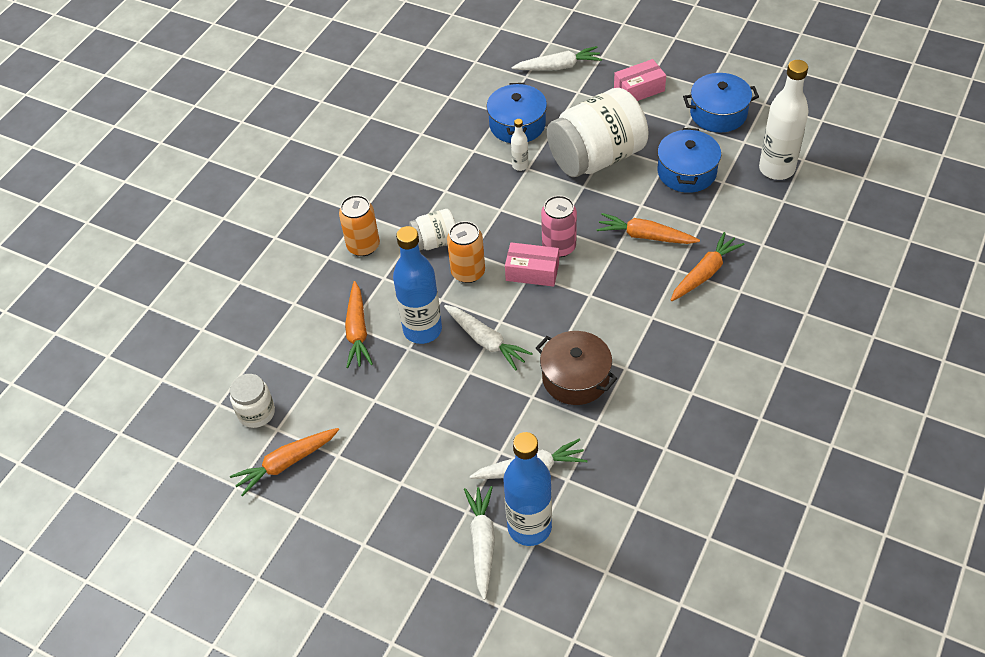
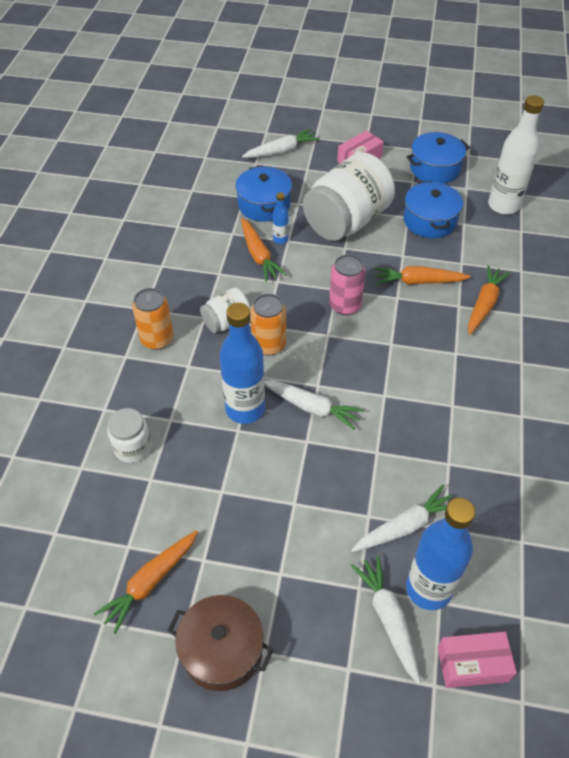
camera: 20 degrees left, 0 degrees up
white jar [230,374,275,428] -> white jar moved to [107,408,152,463]
orange carrot [345,281,373,368] -> orange carrot moved to [241,218,287,282]
pink box [505,242,559,287] -> pink box moved to [437,632,517,688]
white bottle [511,119,528,171] -> blue bottle [273,192,289,244]
brown pot [536,331,617,405] -> brown pot moved to [168,595,273,691]

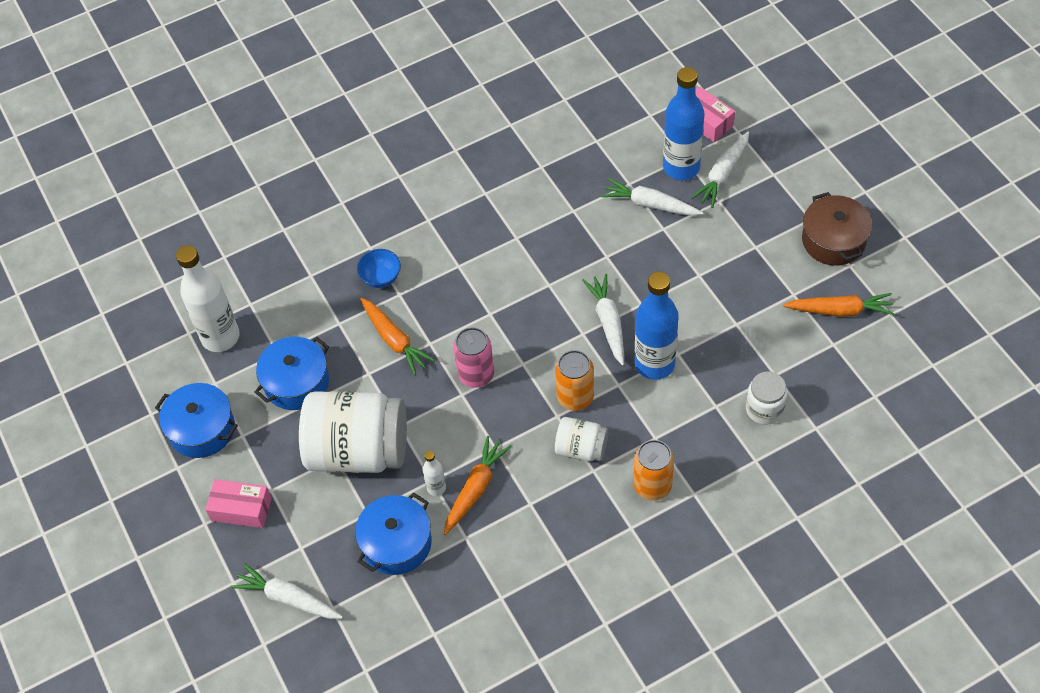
camera: 125 degrees left, 5 degrees up
blue bottle [273,192,289,244] -> white bottle [423,451,446,496]
orange carrot [468,265,510,335] -> blue bowl [357,249,401,288]

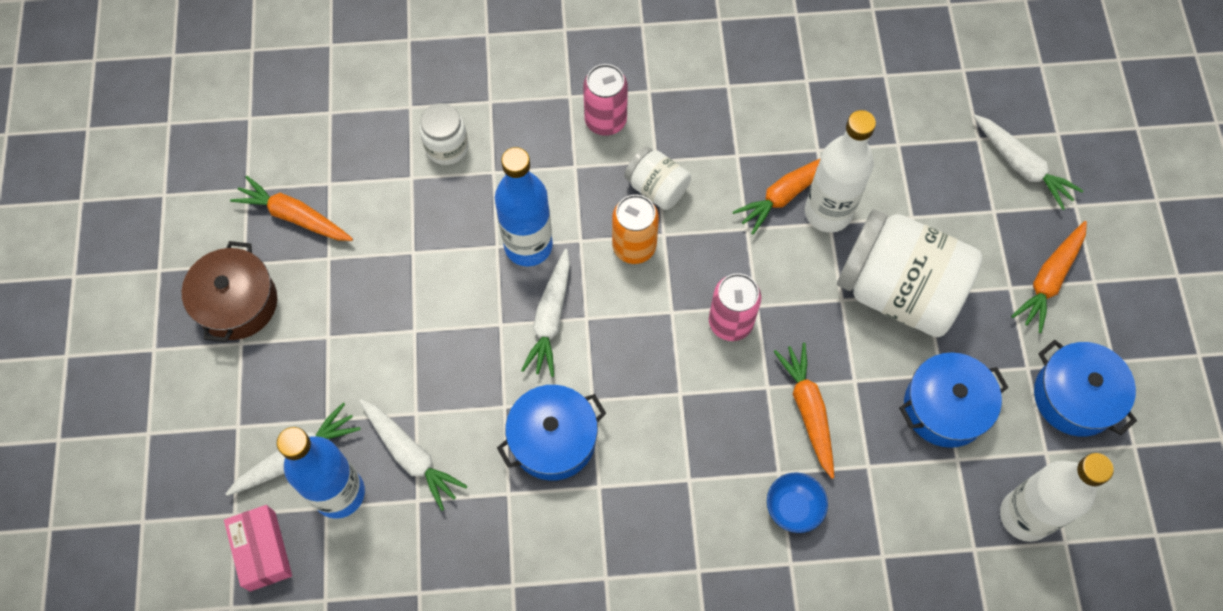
camera: 160 degrees left, 10 degrees up
pink box [205,479,272,528] -> orange carrot [1011,221,1087,333]
blue pot [355,492,432,575] -> blue pot moved to [497,385,606,481]
white bottle [423,451,446,496] -> white bottle [805,110,876,233], size x2.17
orange can [633,440,674,501] -> pink can [583,64,628,136]

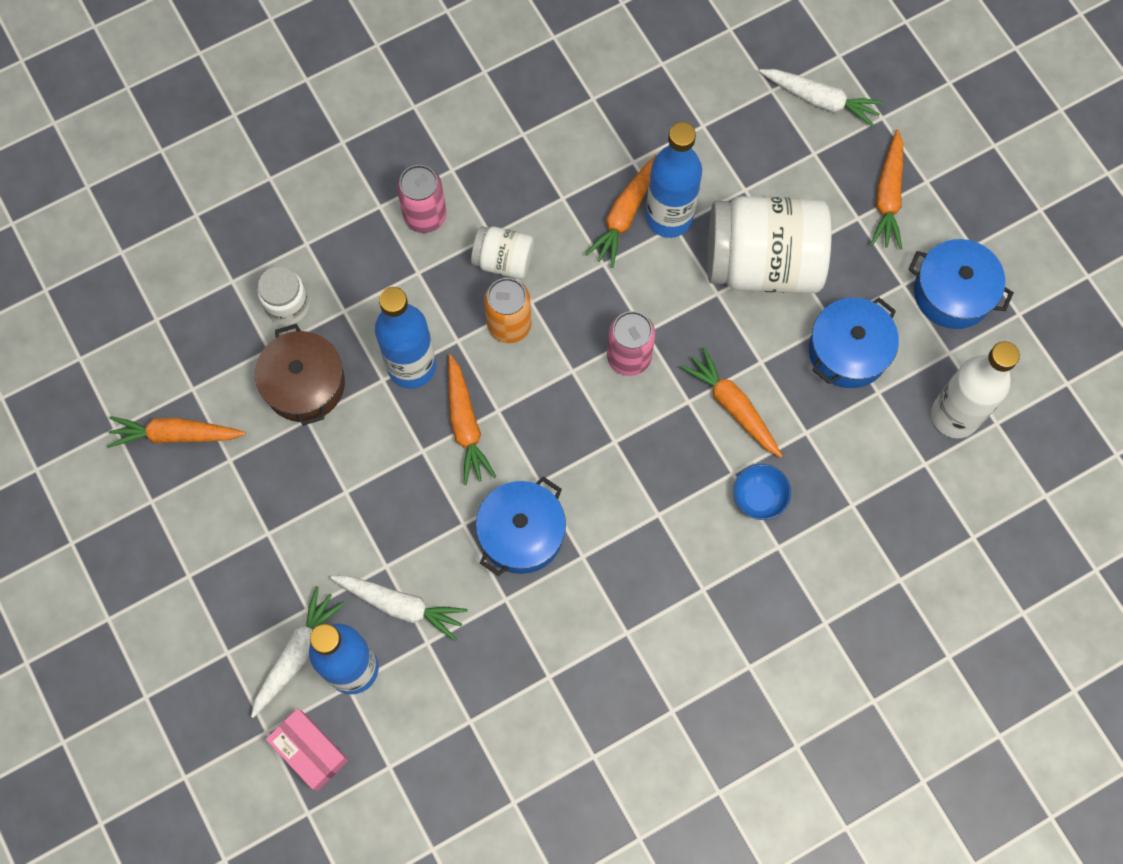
camera: 25 degrees left, 5 degrees up
brown pot [182,241,277,342] -> brown pot moved to [255,324,345,426]
white carrot [521,249,570,377] -> orange carrot [448,355,496,485]
white bottle [805,110,876,233] -> blue bottle [646,122,702,238]

